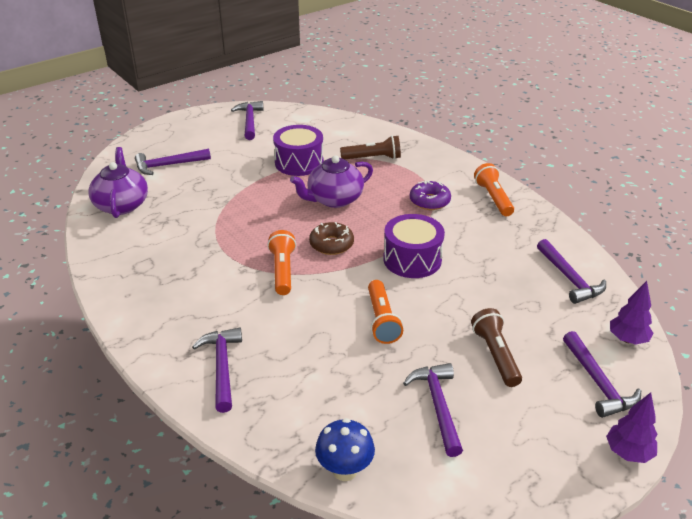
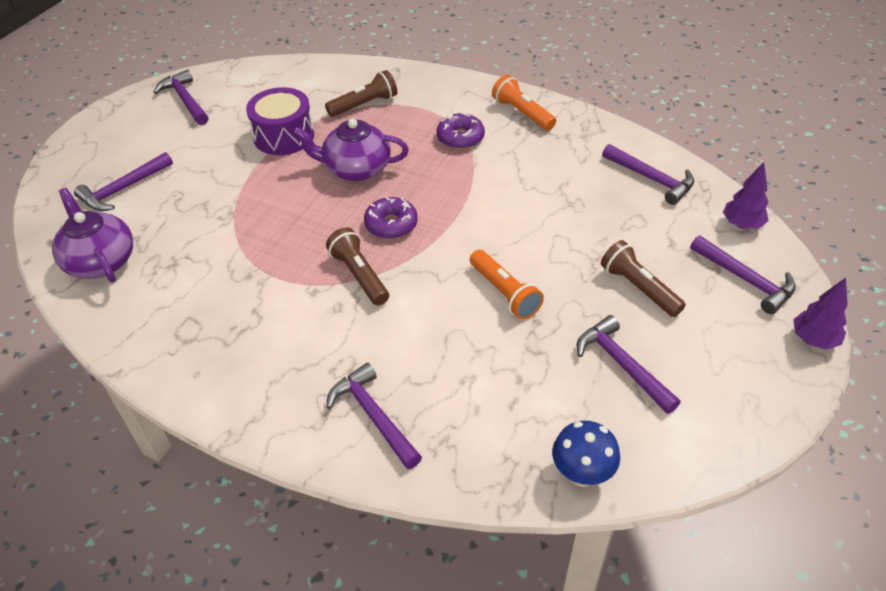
camera: 25 degrees left, 10 degrees up
orange flashlight [267,230,296,295] -> brown flashlight [326,227,389,306]
purple teapot [290,155,373,208] -> purple teapot turned 60 degrees clockwise [293,119,409,181]
brown donut [309,222,354,255] -> purple donut [364,197,418,239]
purple drum [383,214,445,278] -> none

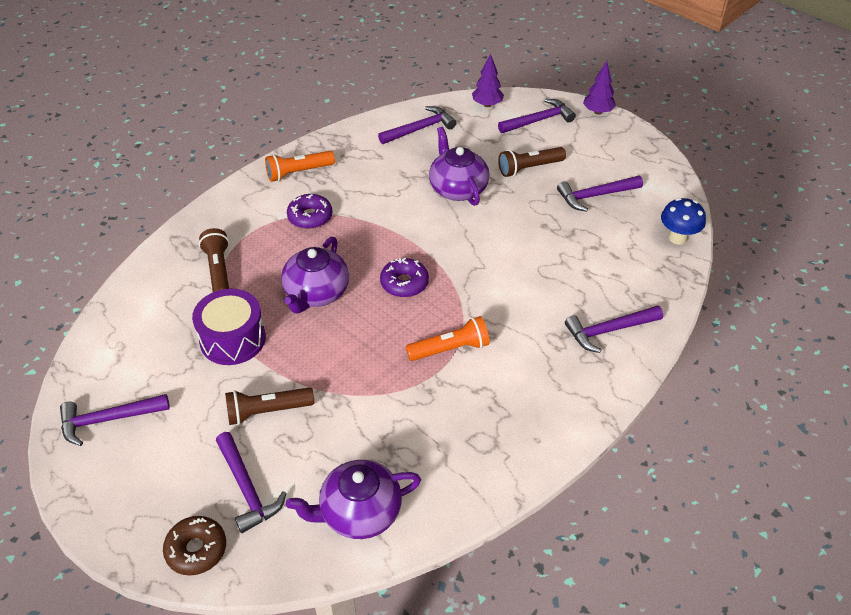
camera: 75 degrees left, 0 degrees up
brown flashlight [326,227,389,306] -> brown flashlight moved to [225,387,314,425]
orange flashlight [470,250,544,320] -> orange flashlight moved to [406,316,490,361]
none -> brown donut [163,516,226,576]
none -> purple teapot [429,127,490,206]

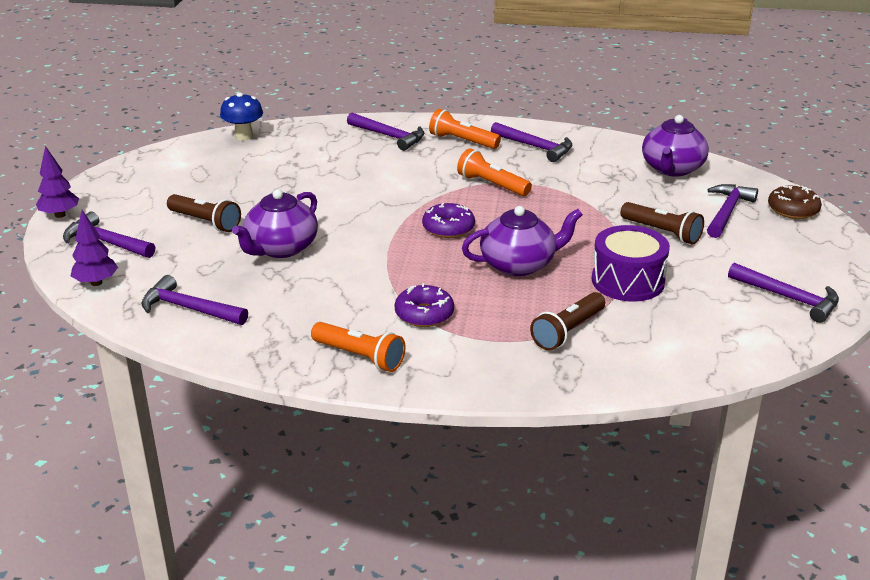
camera: 125 degrees left, 15 degrees down
purple teapot [286,460,421,539] -> purple teapot turned 75 degrees clockwise [642,115,709,177]
purple hammer [557,176,643,212] -> purple hammer moved to [491,122,572,162]
none -> orange flashlight [429,109,501,149]

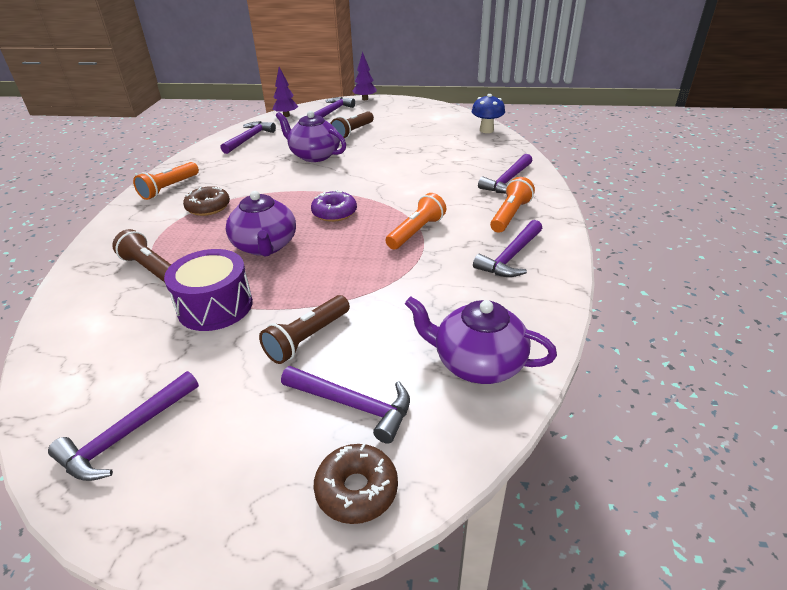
camera: 90 degrees right, 5 degrees up
purple donut [395,283,454,327] -> brown donut [183,186,230,216]

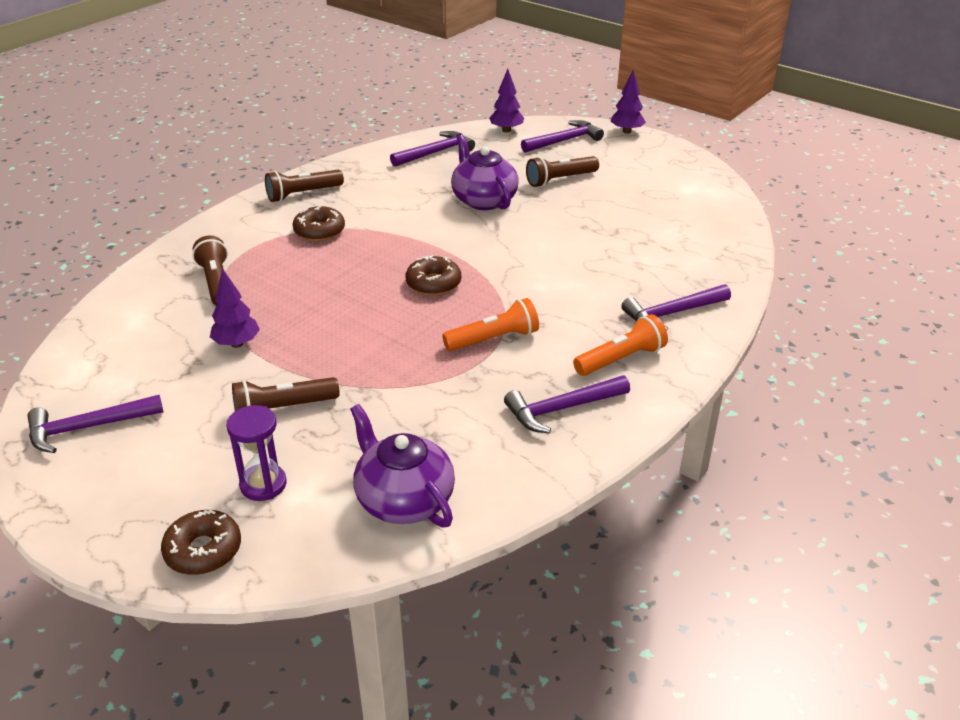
camera: 30 degrees right, 0 degrees up
orange flashlight [133,162,199,200] -> brown flashlight [265,170,344,202]
purple drum [164,249,253,331] -> purple tree [210,268,260,348]
purple teapot [226,191,296,256] -> none
purple hammer [281,366,410,444] -> purple hourglass [227,405,287,501]
purple donut [311,190,357,222] -> brown donut [406,255,461,295]
blue mushroom [472,94,505,133] -> none

